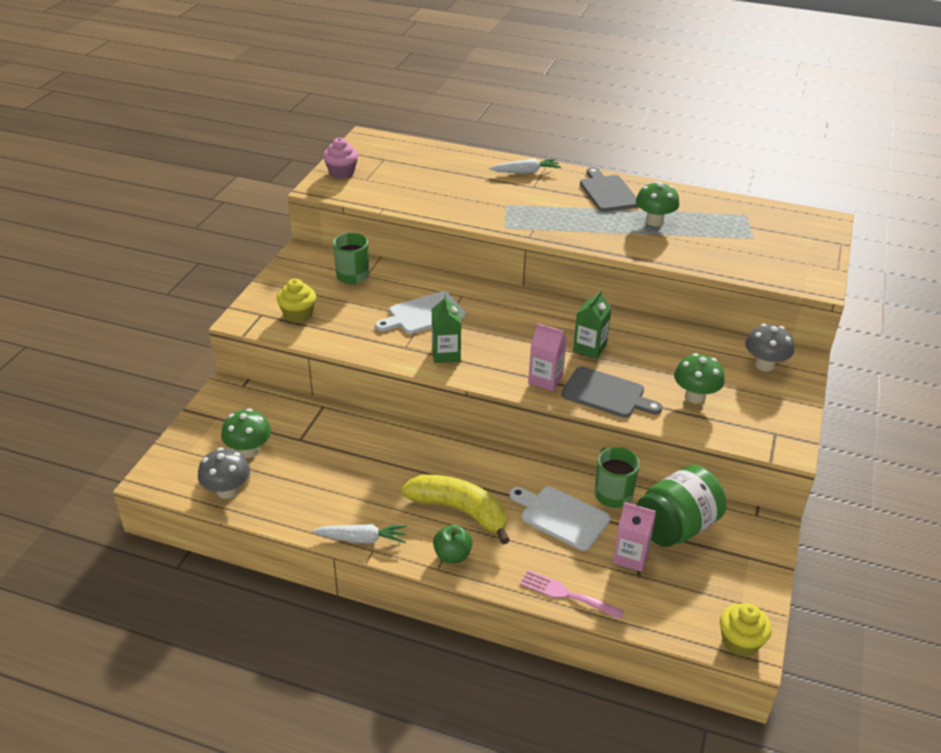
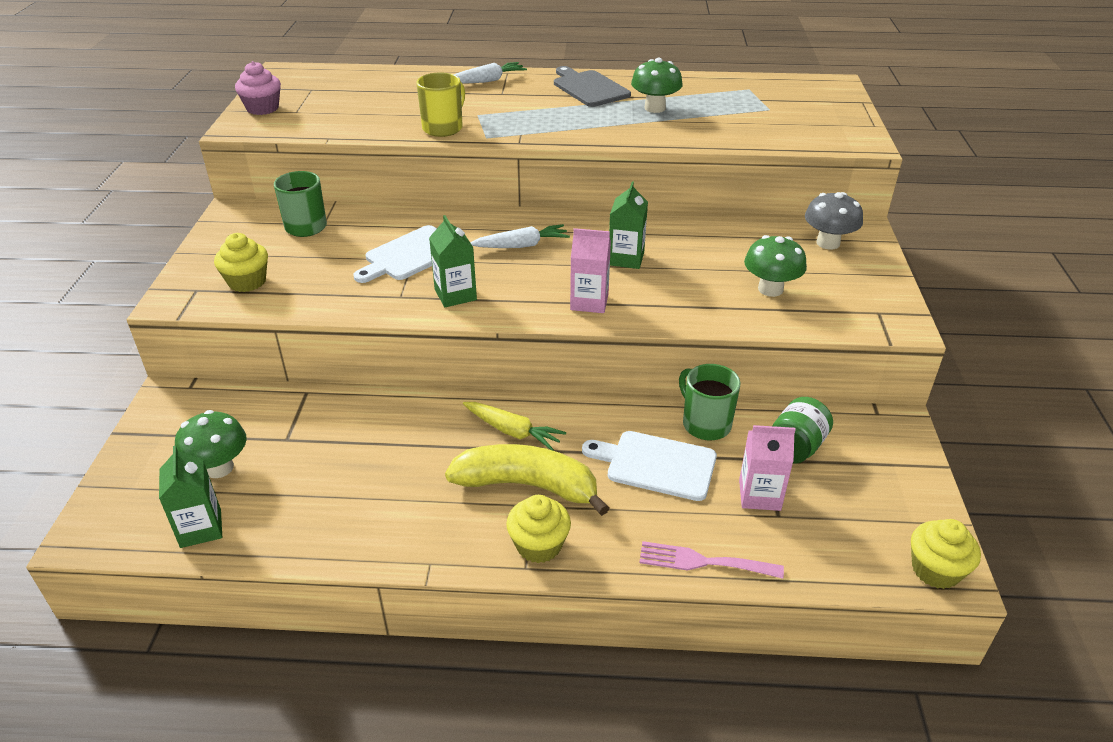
camera: 15 degrees left, 0 degrees up
grey mushroom [198,448,250,499] -> green carton [159,446,222,548]
white carrot [312,524,407,543] -> white carrot moved to [470,224,570,248]
green apple [433,525,473,563] -> yellow cupcake [506,495,571,563]
grey cutting board [561,366,662,418] -> none
green jar [636,465,727,547] -> green jar [772,397,833,463], size x0.62
none -> yellow mug [416,73,465,137]
none -> yellow carrot [463,402,566,451]

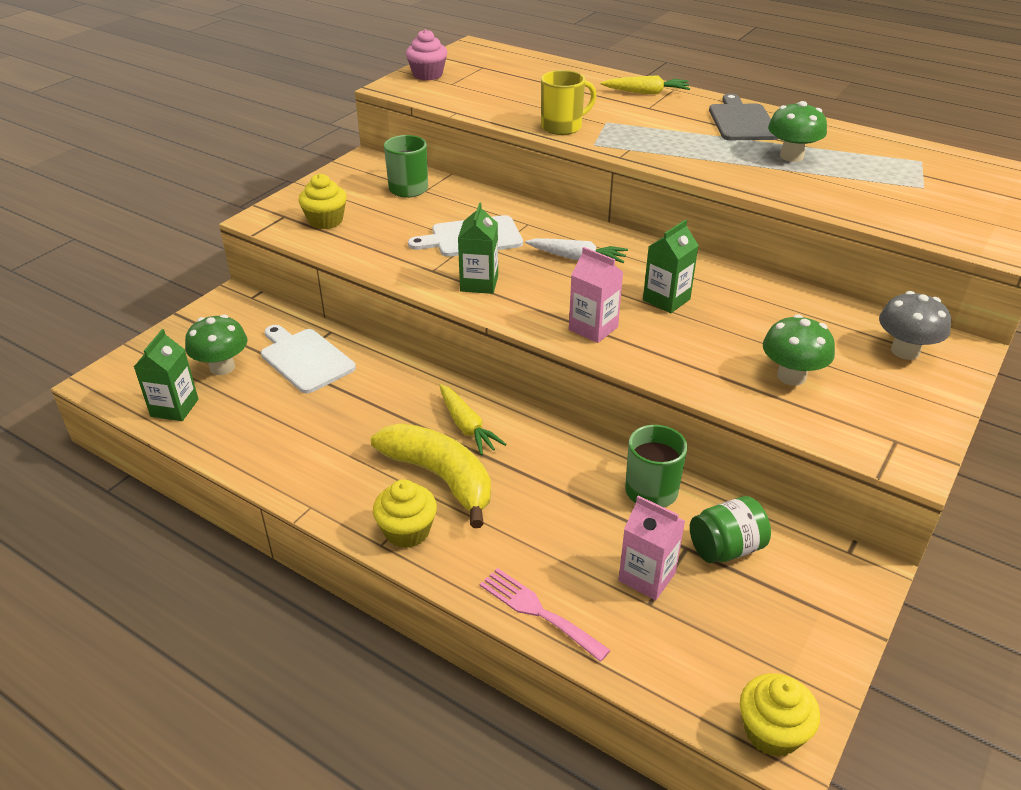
camera: 30 degrees right, 0 degrees up
white carrot [454,62,527,83] -> yellow carrot [600,75,690,94]
white cutting board [582,431,717,501] -> white cutting board moved to [261,325,356,393]

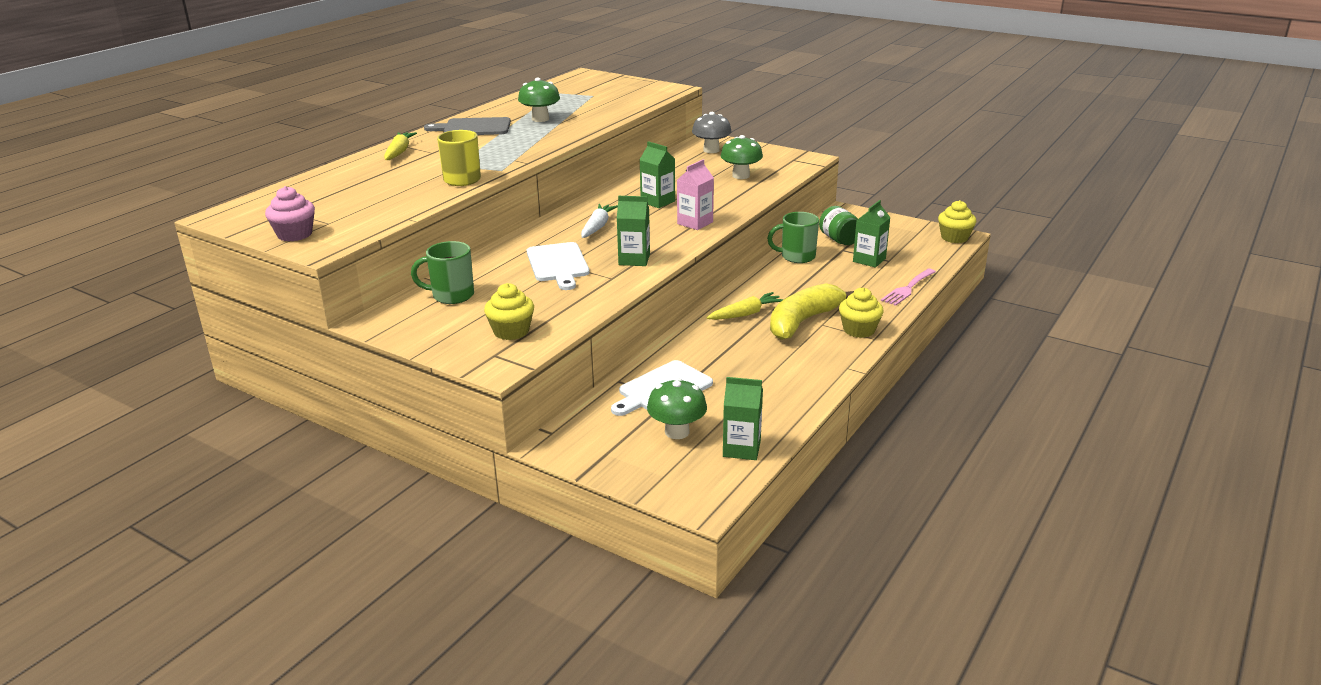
camera: 90 degrees left, 10 degrees down
pink carton [619,496,685,600] -> green carton [853,200,891,268]

